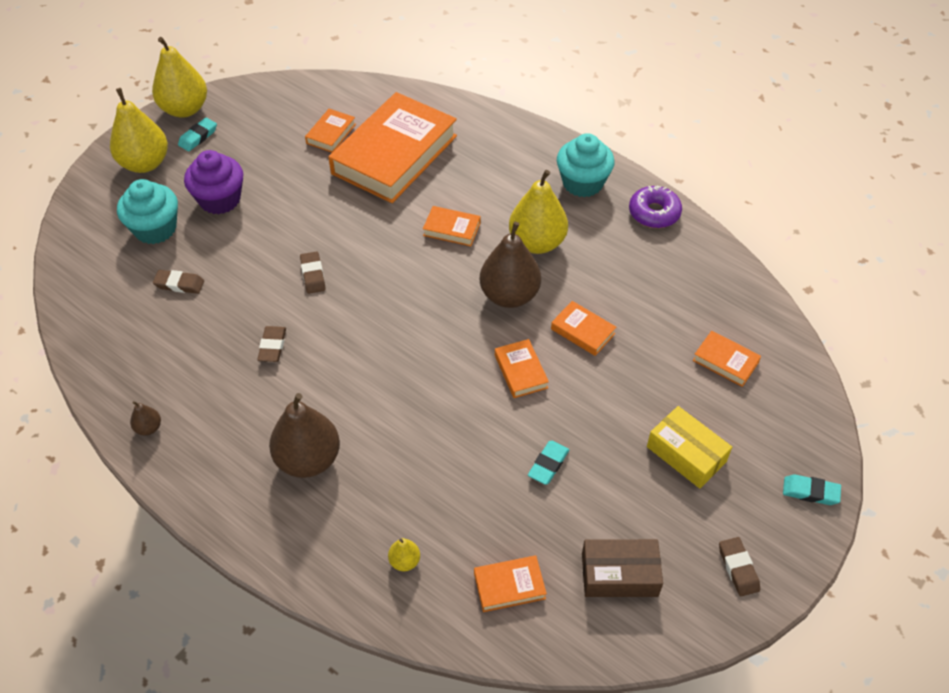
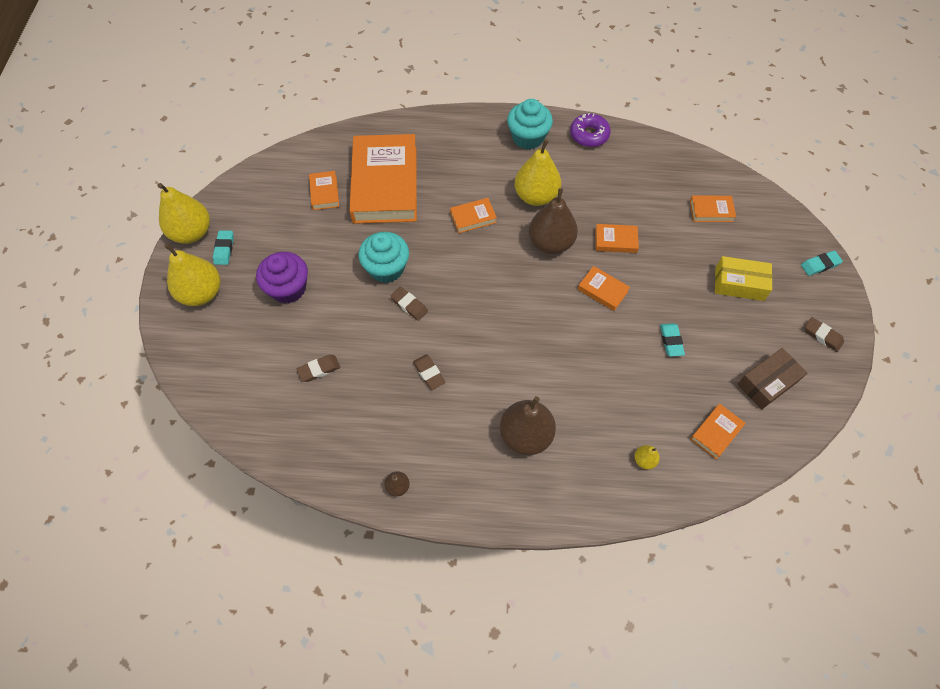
camera: 35 degrees left, 10 degrees up
turquoise cupcake [117,179,178,244] -> turquoise cupcake moved to [359,232,409,283]

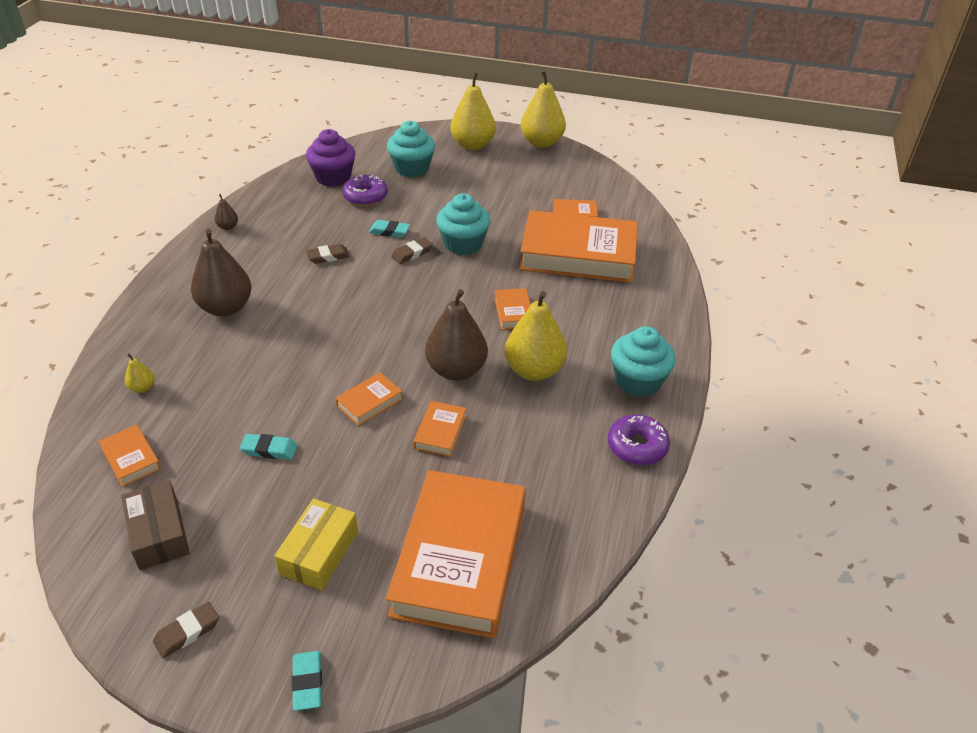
camera: 100 degrees right, 20 degrees down
turquoise eraser [213,230,234,265] -> turquoise eraser moved to [369,220,410,238]
purple cupcake [256,252,308,304] -> purple cupcake moved to [306,129,355,187]
brown eraser [297,355,340,382] -> purple donut [342,175,388,206]
orange book [690,196,736,222] -> orange book [386,470,526,638], size x2.40
none -> turquoise cupcake [387,121,435,177]

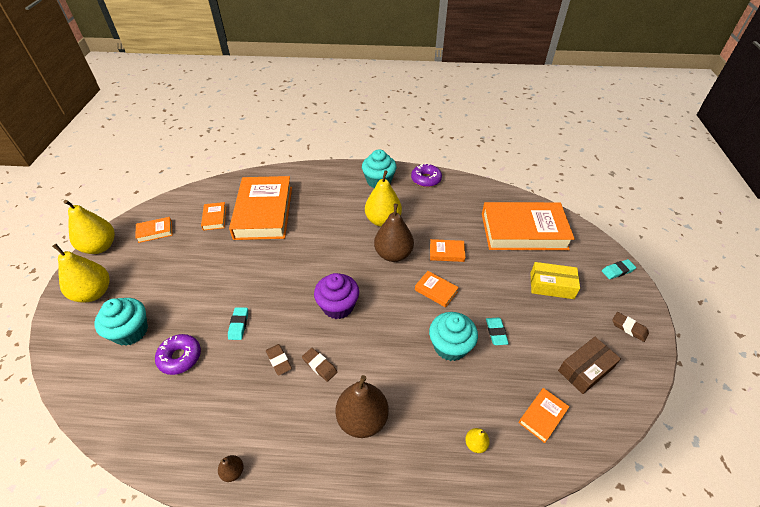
camera: 100 degrees left, 5 degrees up
purple cupcake [306,129,355,187] -> purple cupcake moved to [314,273,359,319]
brown eraser [391,237,433,264] -> brown eraser moved to [302,348,337,382]
turquoise cupcake [436,193,490,255] -> turquoise cupcake moved to [429,312,478,361]
orange book [494,288,531,330] -> orange book moved to [135,217,172,243]

